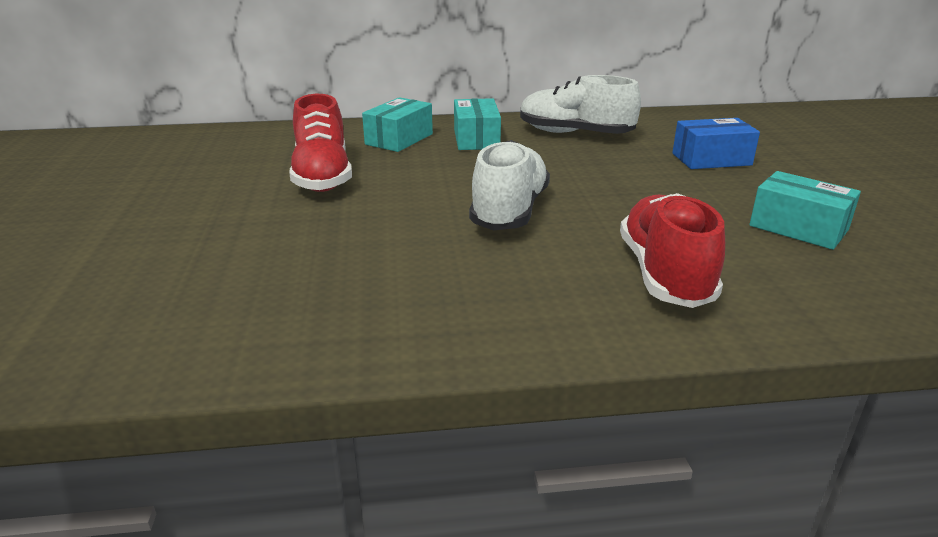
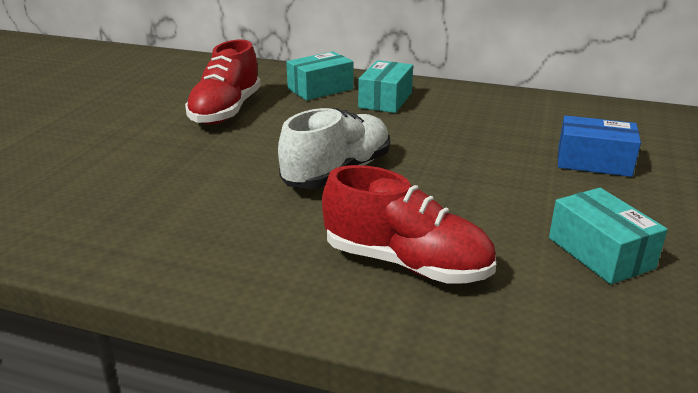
camera: 25 degrees right, 0 degrees up
white shoe [520,75,641,134] -> none
red shoe [620,193,725,308] -> red shoe turned 90 degrees clockwise [322,165,496,284]

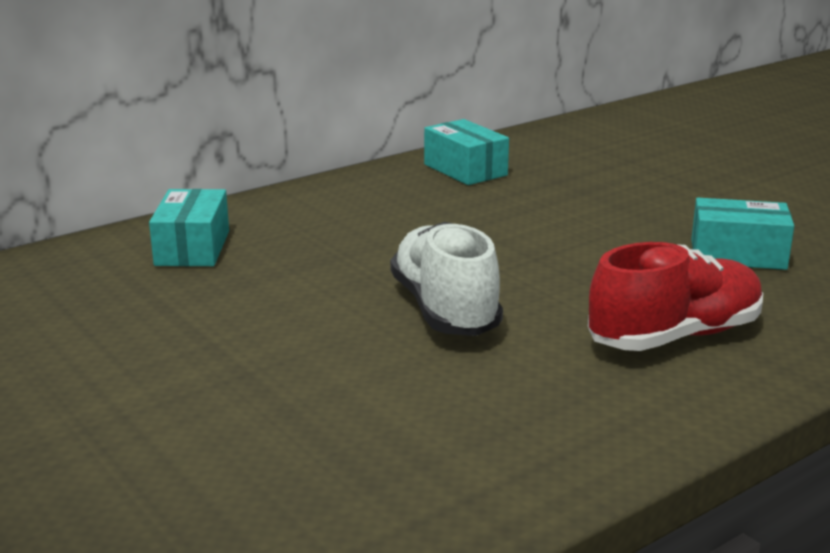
camera: 55 degrees left, 5 degrees down
red shoe [185,40,261,124] -> none
turquoise box [358,60,413,113] -> turquoise box moved to [424,119,509,185]
blue box [558,115,641,177] -> none

